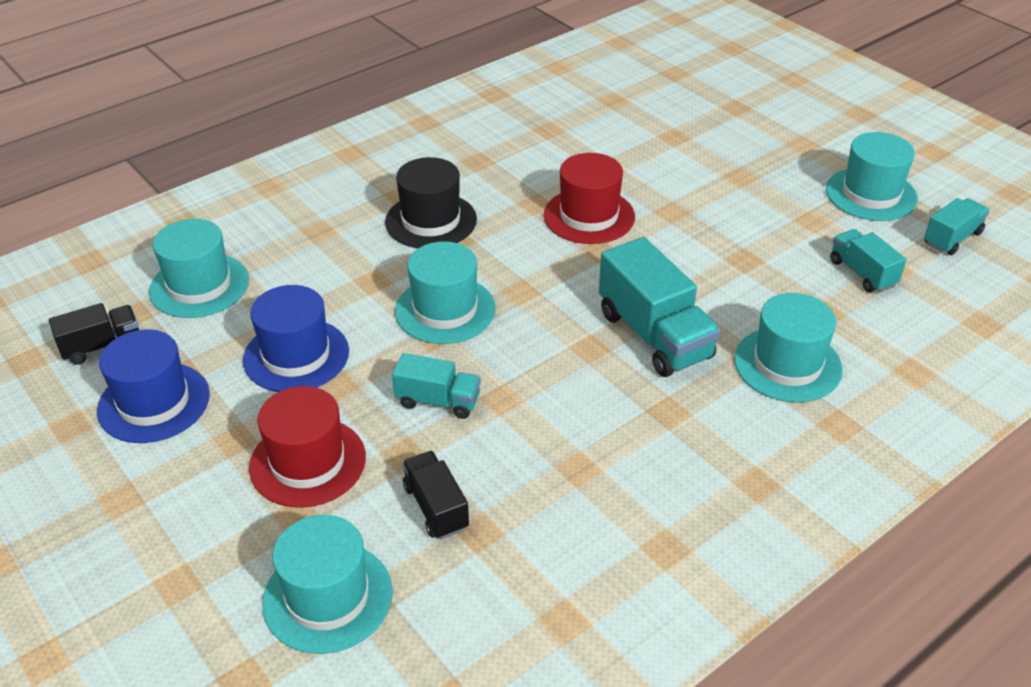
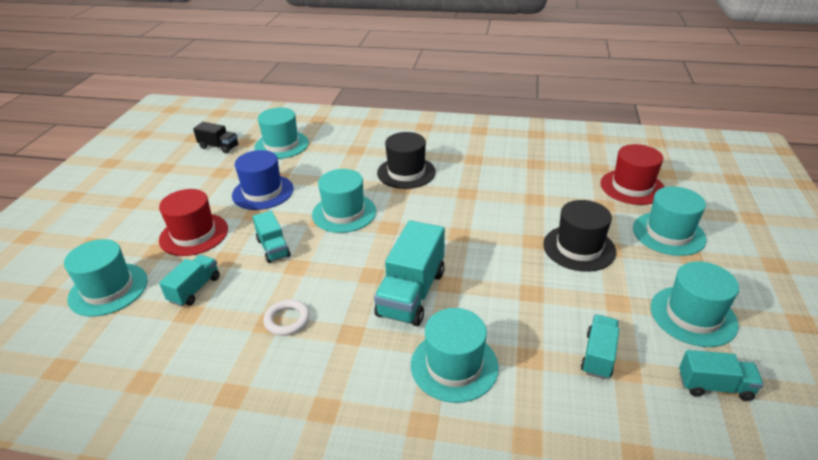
camera: 50 degrees right, 5 degrees down
blue hat [97,329,210,443] -> none
black truck [402,451,469,539] -> turquoise truck [159,255,220,307]
red hat [544,153,635,244] -> red hat moved to [600,144,664,205]
none -> white ring [264,300,310,336]
none -> black hat [543,200,616,272]
none -> turquoise hat [633,186,707,256]

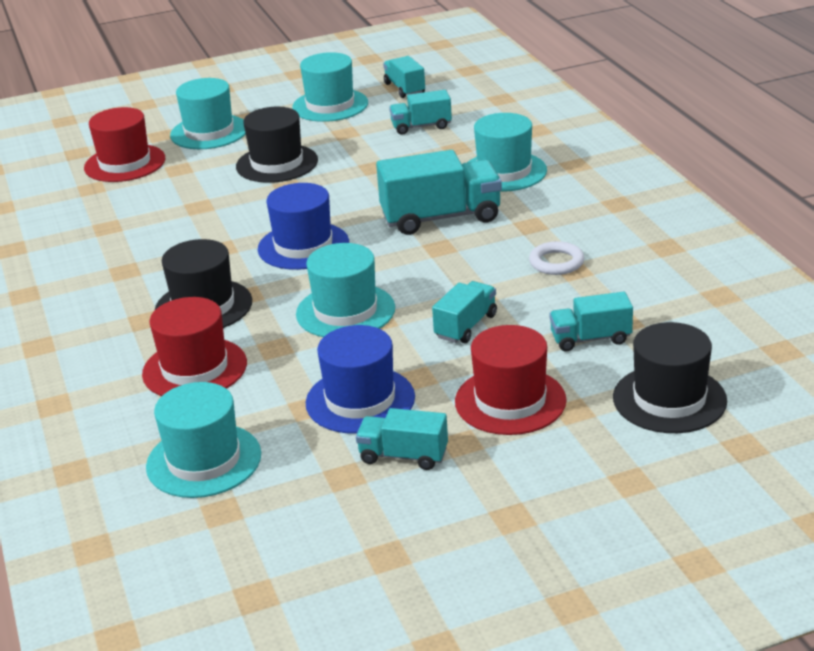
camera: 120 degrees left, 5 degrees down
turquoise hat [64,239,148,317] -> black hat [613,322,727,433]
black truck [193,122,238,154] -> none
none -> red hat [142,297,247,396]
none -> blue hat [258,183,349,270]
none -> turquoise truck [356,408,448,470]

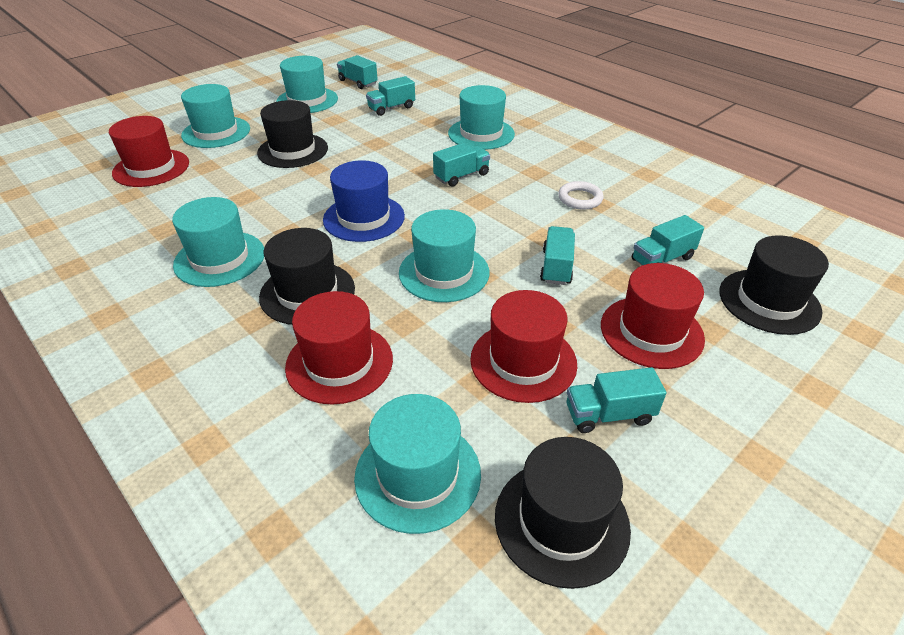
camera: 25 degrees left, 10 degrees up
blue hat [306,325,415,434] -> red hat [470,290,577,403]
turquoise truck [376,150,502,235] -> turquoise truck [433,143,490,187], size x0.57
none -> turquoise hat [172,197,264,287]
none -> black hat [495,437,631,589]

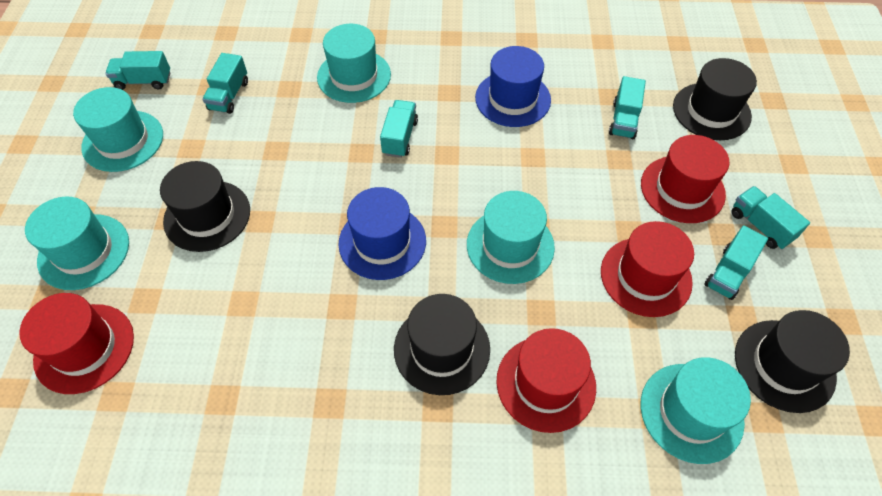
camera: 45 degrees left, 15 degrees up
turquoise hat [172,197,264,287] -> none
turquoise truck [540,226,575,285] -> turquoise truck moved to [731,186,810,249]
white ring [558,181,604,210] -> blue hat [475,46,551,127]

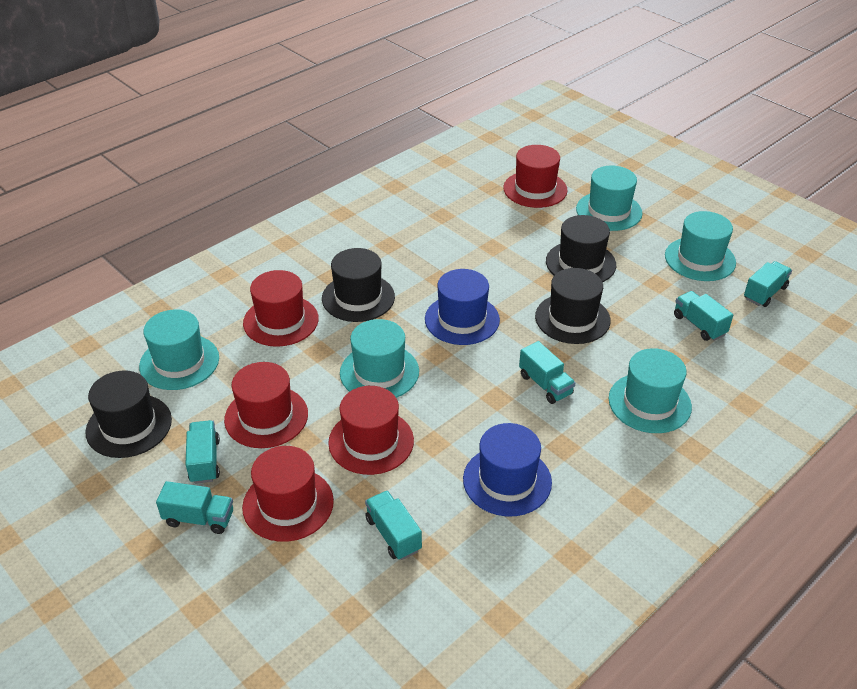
camera: 135 degrees right, 15 degrees down
black hat [673,58,757,140] -> black hat moved to [535,268,611,344]
none -> red hat [328,386,414,475]

